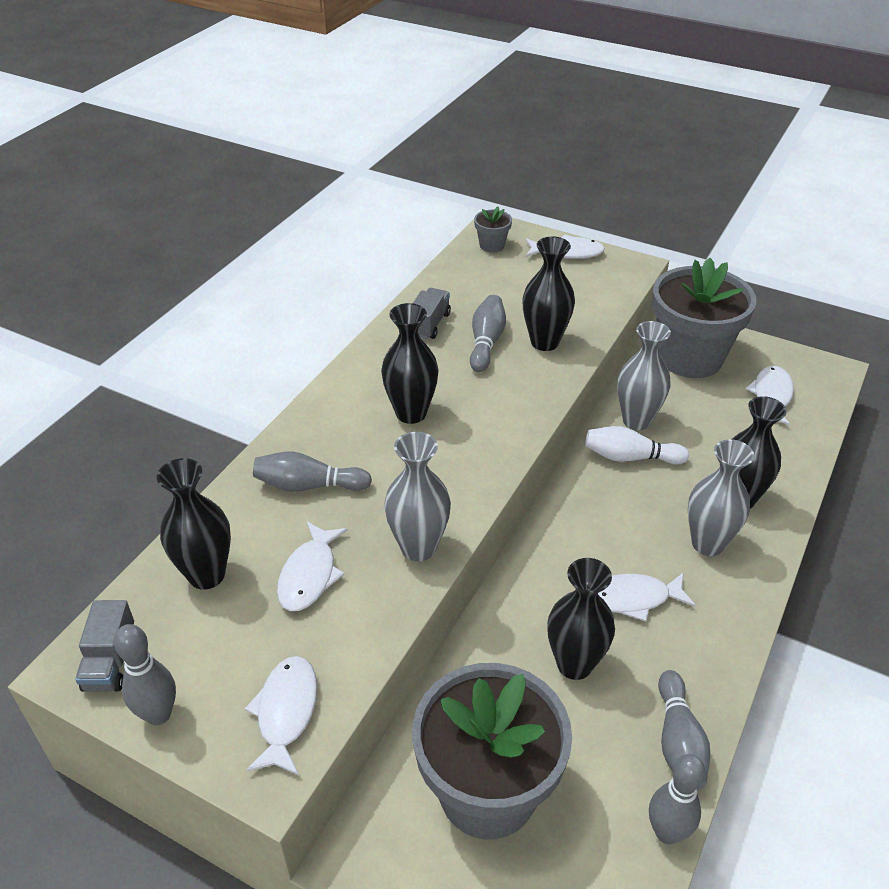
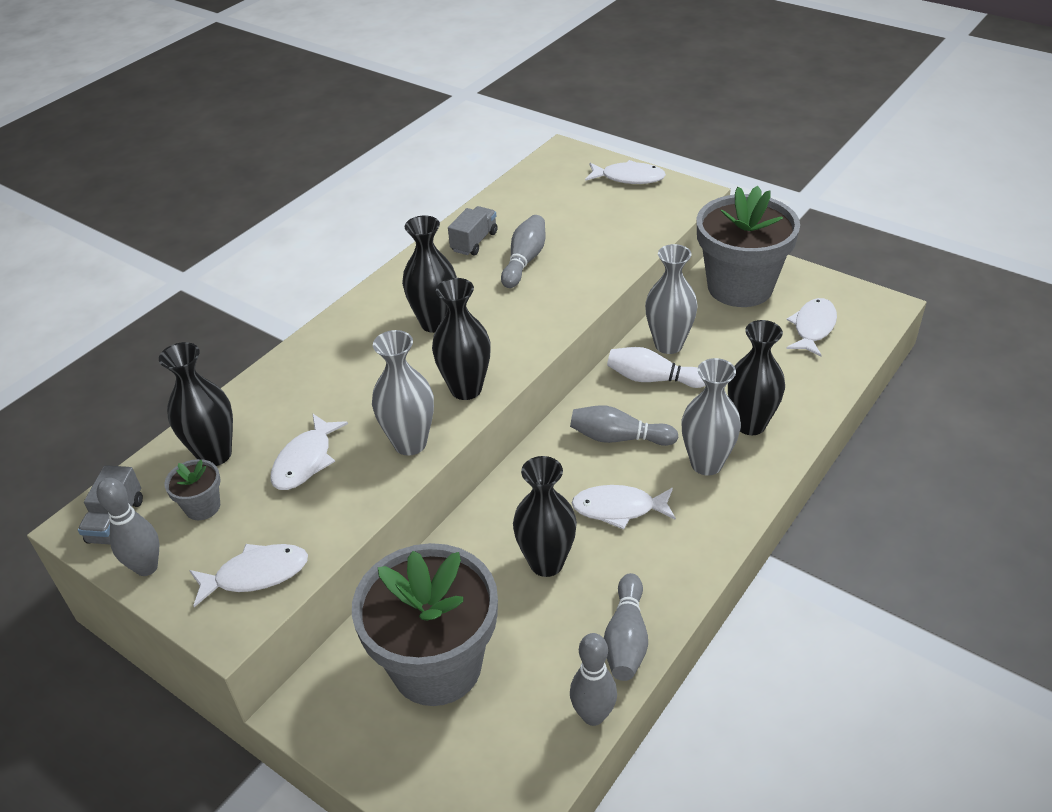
camera: 10 degrees right, 0 degrees up
white fish [245,656,317,775] -> white fish turned 60 degrees clockwise [189,544,308,607]
grey bowling pin [253,451,372,492] -> grey bowling pin moved to [570,405,678,446]
grey flower pot [474,206,512,252] -> grey flower pot moved to [164,459,221,520]
black vase [522,236,575,351] -> black vase moved to [432,278,491,400]

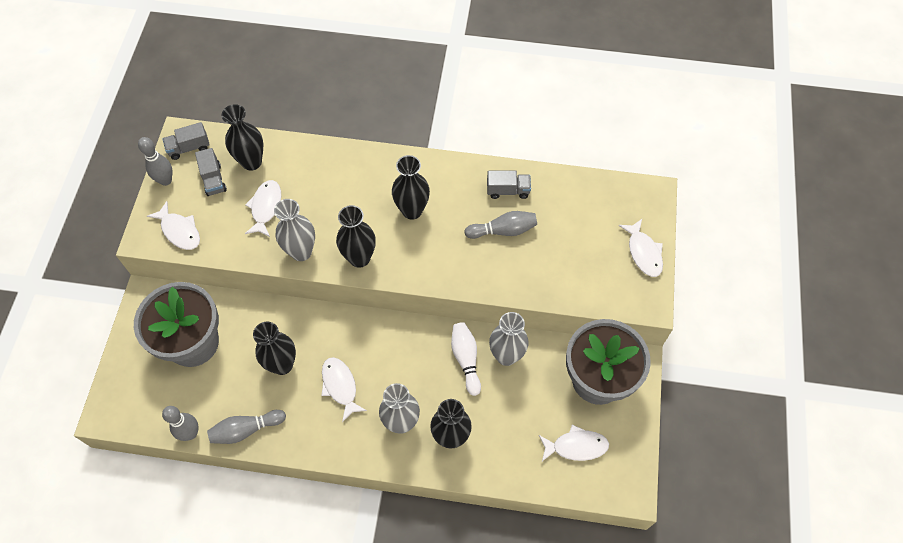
camera: 60 degrees right, 20 degrees up
grey flower pot [164,459,221,520] -> grey truck [195,148,227,196]
white fish [270,414,348,490] -> white fish turned 105 degrees clockwise [245,180,281,237]
grey bowling pin [570,405,678,446] -> none

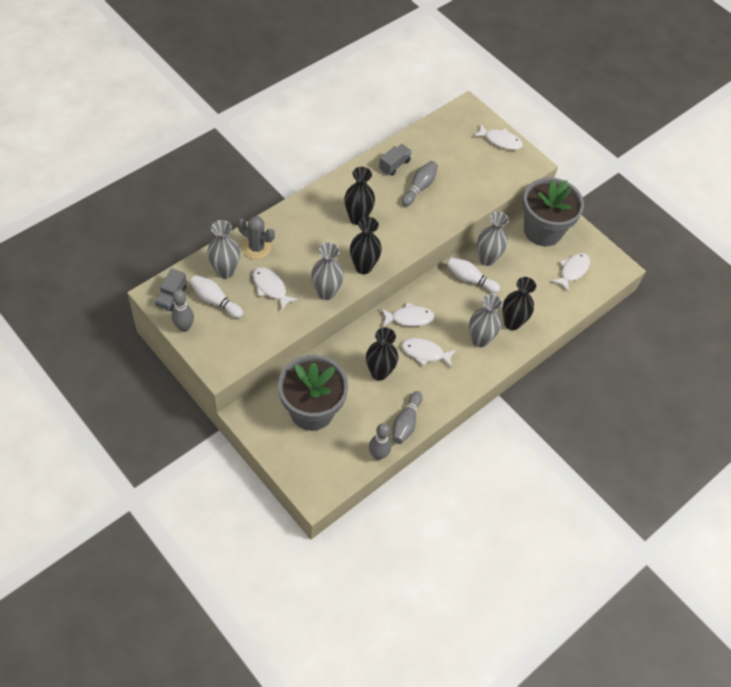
camera: 55 degrees left, 5 degrees down
white fish [147,201,200,250] -> white fish moved to [381,303,435,326]
grey truck [195,148,227,196] -> white bowling pin [190,275,243,318]
black vase [222,104,263,171] -> grey vase [207,220,240,278]
none -> grey cactus [237,216,275,259]

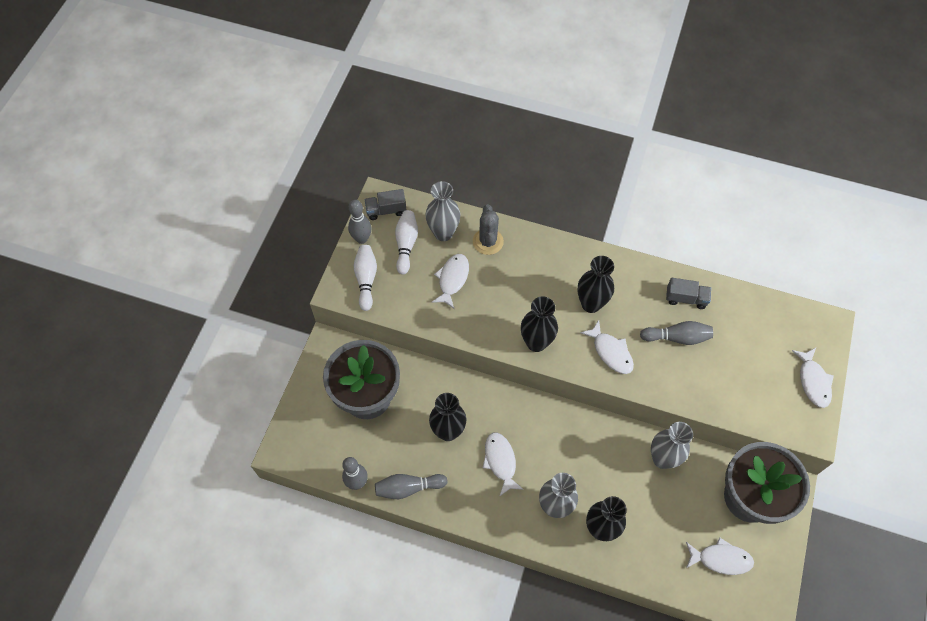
camera: 65 degrees right, 5 degrees up
grey vase [311,243,344,300] -> none
white fish [381,303,435,326] -> white fish moved to [580,320,634,374]
white bowling pin [447,258,500,293] -> white bowling pin moved to [354,245,377,311]

